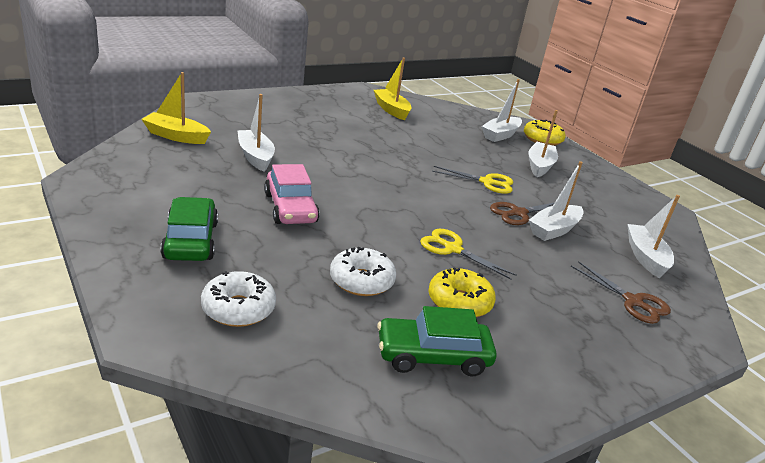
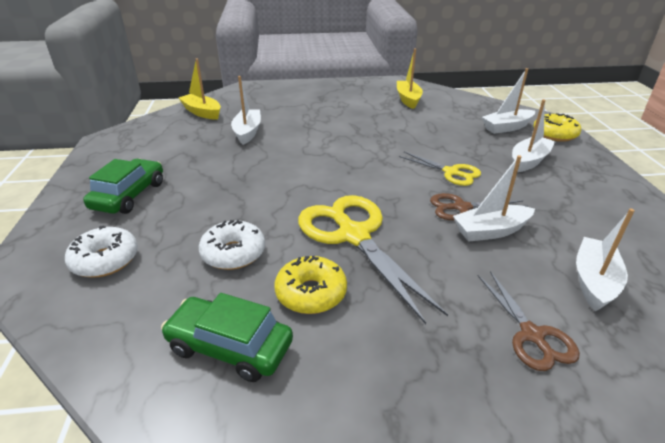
camera: 30 degrees right, 5 degrees up
pink car [264,164,320,224] -> none
yellow scissors [420,229,517,279] -> yellow scissors [298,195,448,324], size x1.83

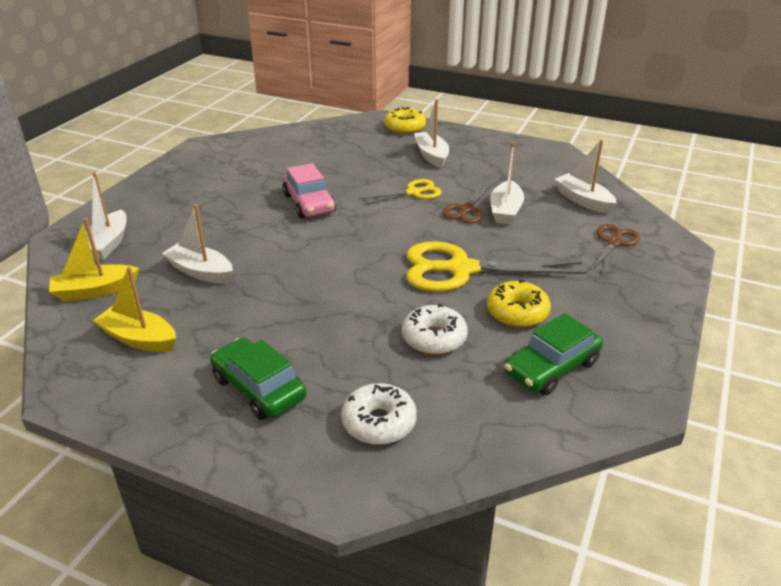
camera: 60 degrees left, 0 degrees up
yellow boat [397,48,423,109] -> yellow boat moved to [93,267,176,352]
brown scissors [478,271,580,371] -> brown scissors turned 75 degrees counterclockwise [591,224,640,274]
white boat [482,68,535,134] -> white boat moved to [86,172,127,260]
none -> pink car [282,163,336,218]

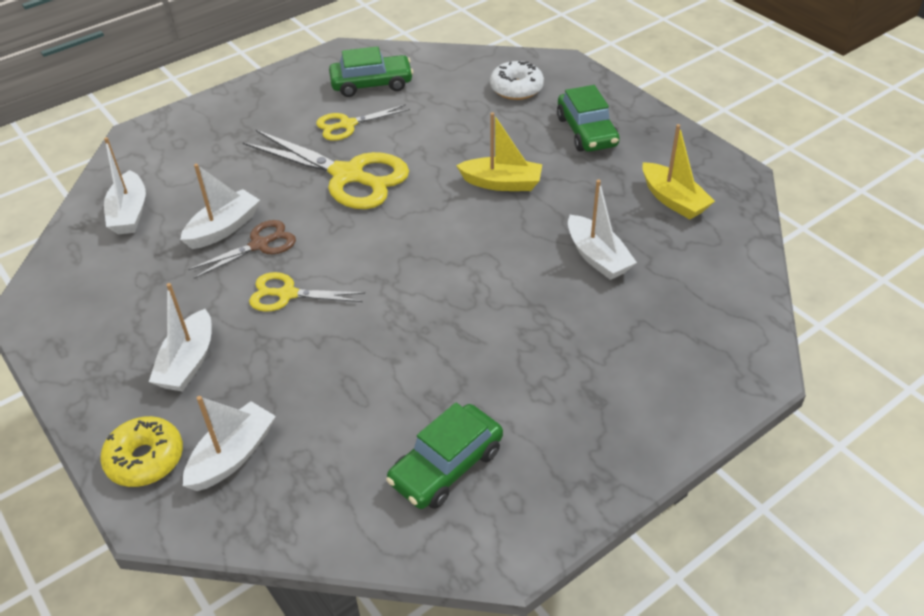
camera: 150 degrees left, 10 degrees up
yellow boat [49,218,139,302] -> yellow boat moved to [456,112,542,191]
white boat [86,172,127,260] -> white boat moved to [183,396,276,491]
pink car [282,163,336,218] -> none
white donut [402,304,468,355] -> none
yellow donut [487,280,551,328] -> yellow scissors [316,104,410,141]
brown scissors [591,224,640,274] -> none
none -> green car [386,403,503,509]

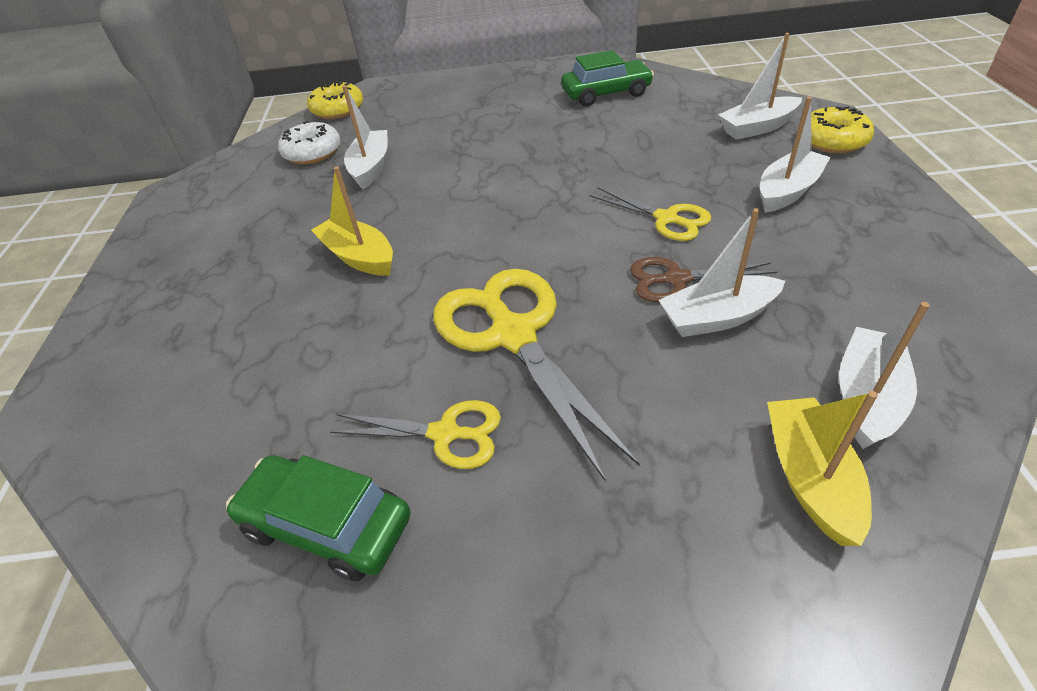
camera: 145 degrees left, 0 degrees up
white donut [490,61,544,100] -> white donut moved to [278,121,341,164]
green car [557,85,620,152] -> none
yellow boat [642,124,715,220] -> yellow boat moved to [767,391,878,546]
none -> yellow donut [307,81,363,119]

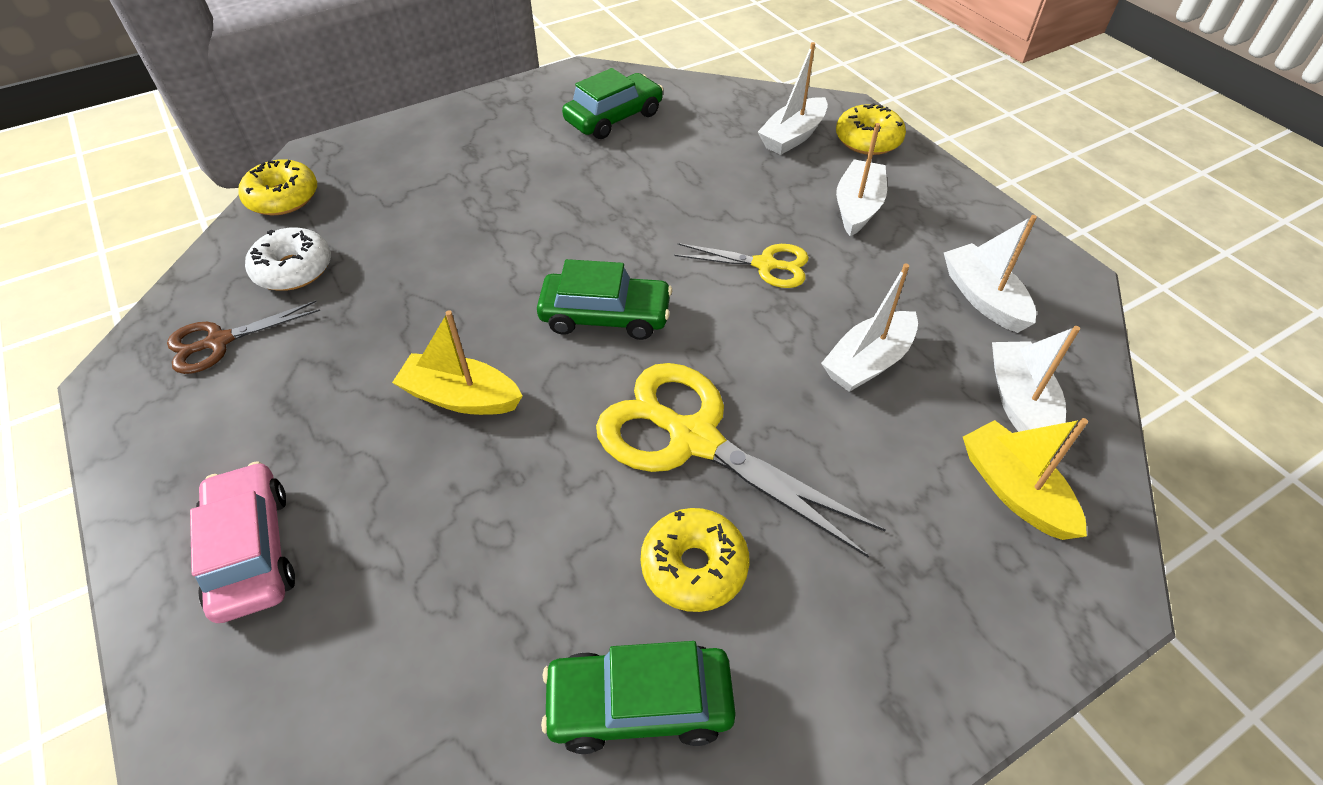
camera: 30 degrees left, 5 degrees up
yellow scissors [330,400,501,469] -> yellow donut [641,508,750,612]
white boat [342,85,388,189] -> white boat moved to [944,215,1037,333]
brown scissors [630,257,778,302] -> brown scissors moved to [167,301,320,374]
none -> pink car [190,461,295,623]
none -> green car [537,259,672,340]

